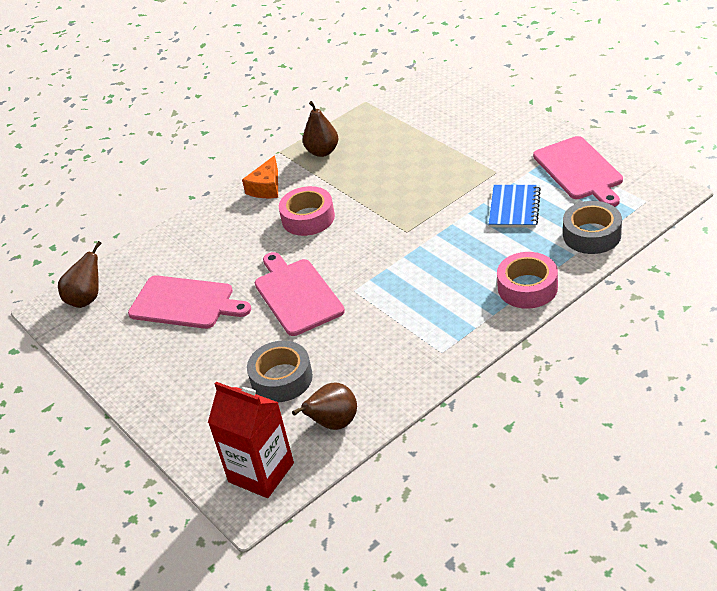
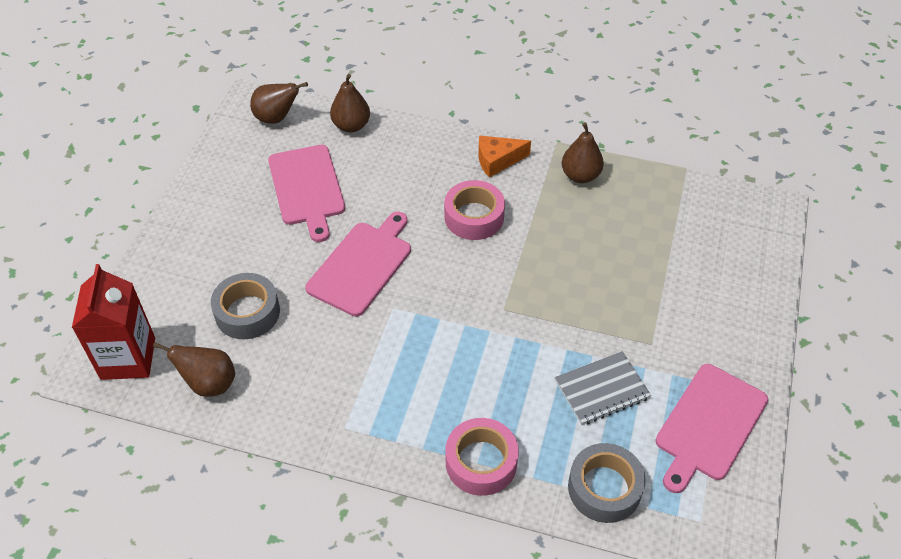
camera: 50 degrees right, 10 degrees up
blue notebook [489,185,541,228] -> grey notebook [555,351,651,425]
none -> brown pear [330,74,370,132]

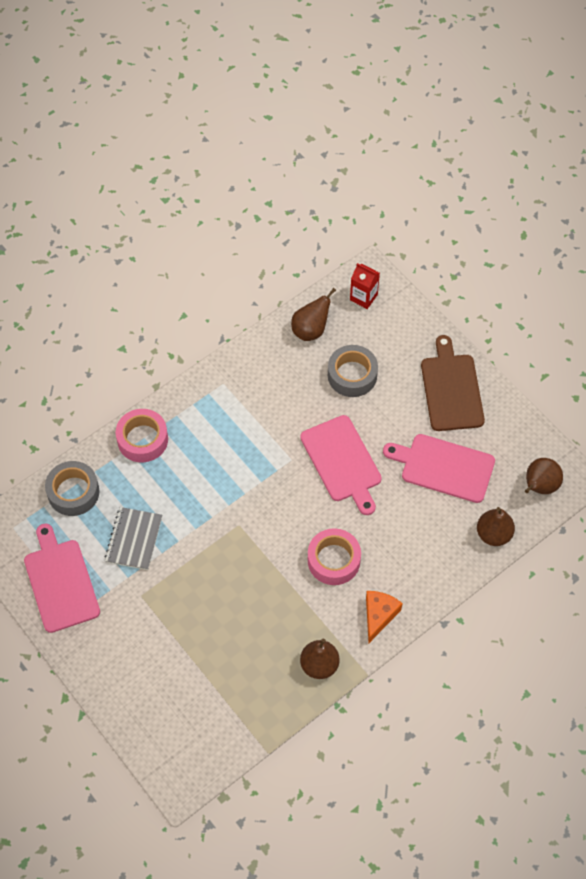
camera: 125 degrees right, 10 degrees up
red carton [72,264,155,380] -> red carton [350,263,380,309], size x0.59
none -> brown cutting board [421,335,485,431]

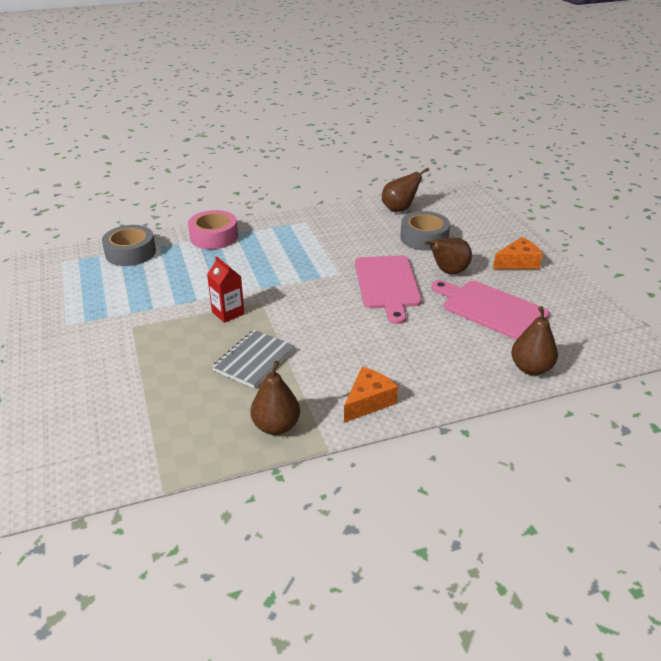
camera: 20 degrees right, 25 degrees down
pink cutting board [24,524,100,633] -> none
grey notebook [105,507,162,570] -> grey notebook moved to [212,330,295,388]
pink tape [308,528,361,585] -> none
red carton [350,263,380,309] -> red carton moved to [207,256,244,323]
brown cutting board [421,335,485,431] -> orange cheese [493,237,543,269]
brown pear [525,458,563,494] -> brown pear moved to [424,238,472,274]

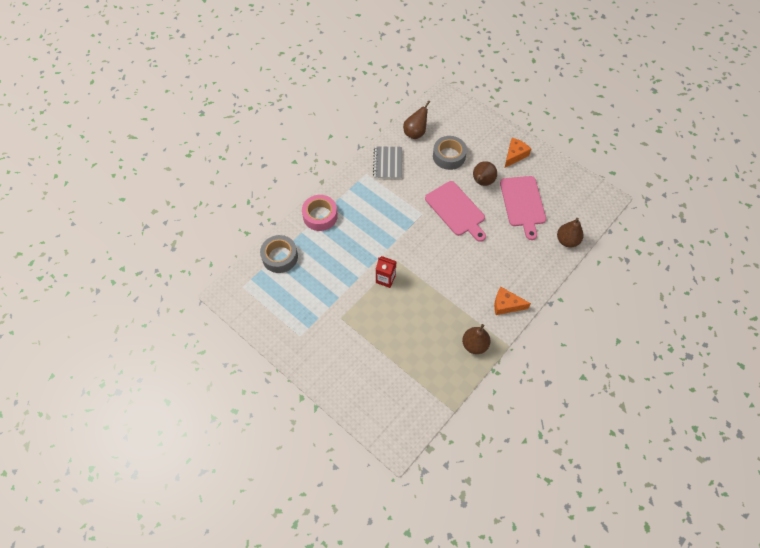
camera: 30 degrees left, 25 degrees up
grey notebook [212,330,295,388] -> grey notebook moved to [373,146,402,179]
orange cheese [344,367,398,423] -> orange cheese turned 90 degrees counterclockwise [494,287,531,315]
pink cutting board [431,280,550,340] -> pink cutting board turned 105 degrees counterclockwise [500,176,546,240]

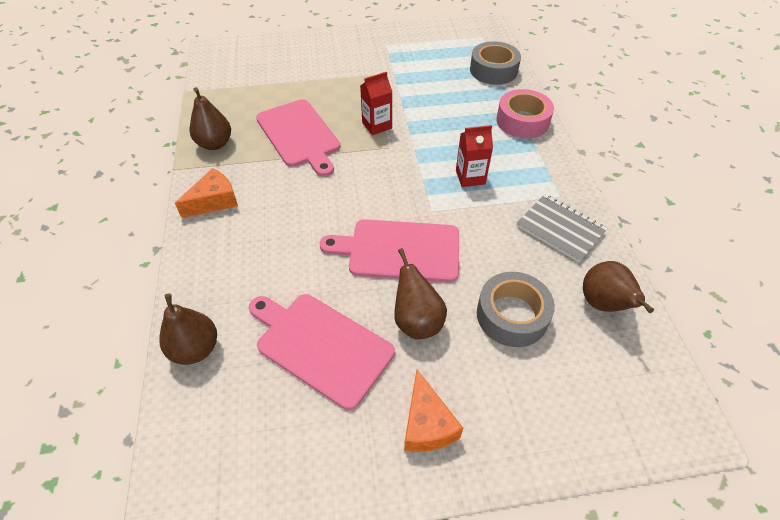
camera: 130 degrees right, 10 degrees down
none -> pink cutting board [256,99,340,177]
none -> red carton [456,125,493,187]

